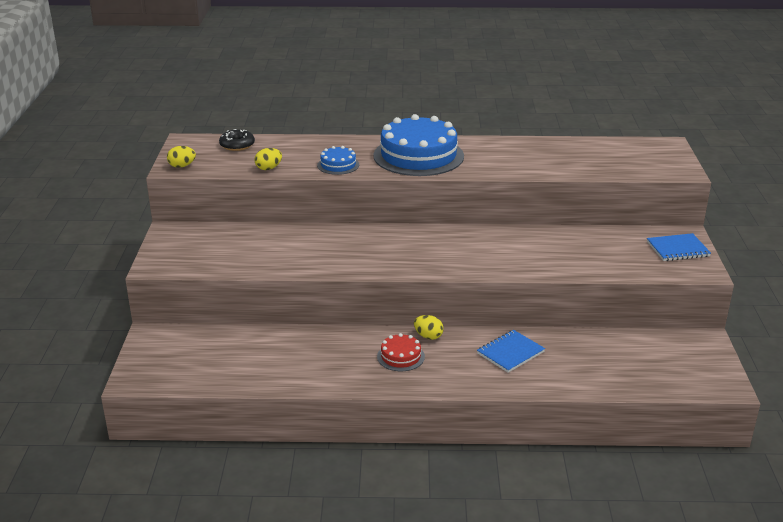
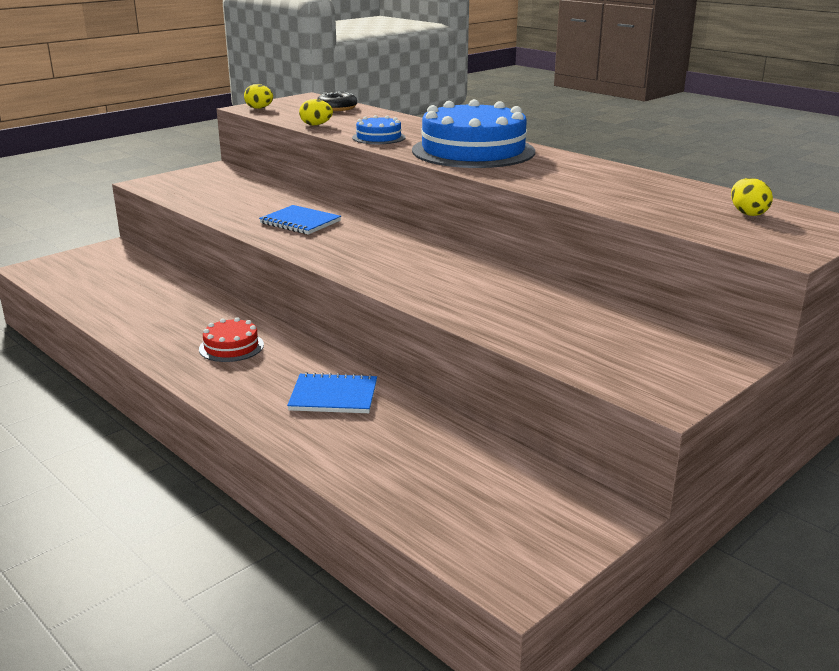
camera: 45 degrees right, 5 degrees down
yellow egg [414,315,444,340] -> yellow egg moved to [731,178,773,216]
blue notebook [647,233,711,261] -> blue notebook moved to [259,205,341,235]

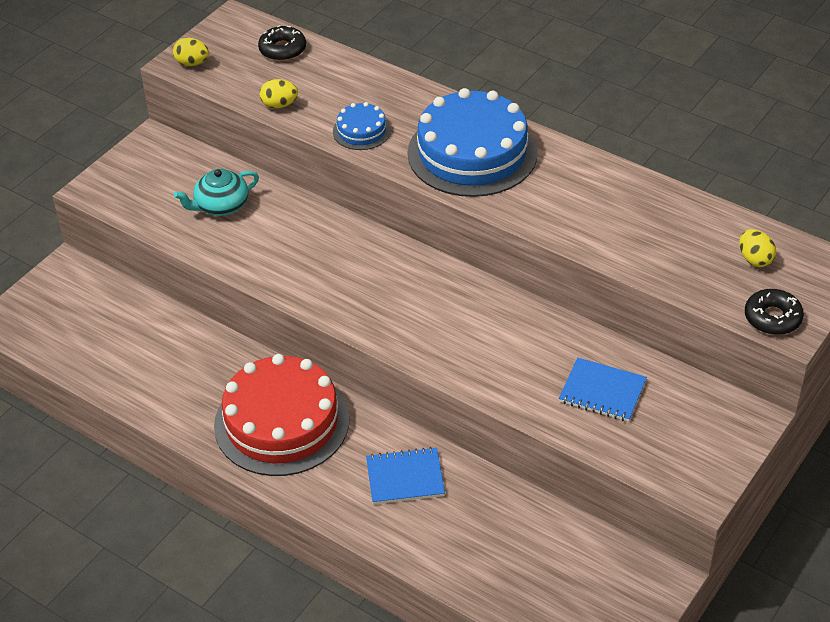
camera: 10 degrees left, 20 degrees up
red cake [199,317,264,362] -> red cake [214,354,349,476], size x2.19
blue notebook [259,205,341,235] -> blue notebook moved to [559,357,647,422]
none -> turquoise teapot [174,169,259,216]
none -> black donut [745,289,804,335]

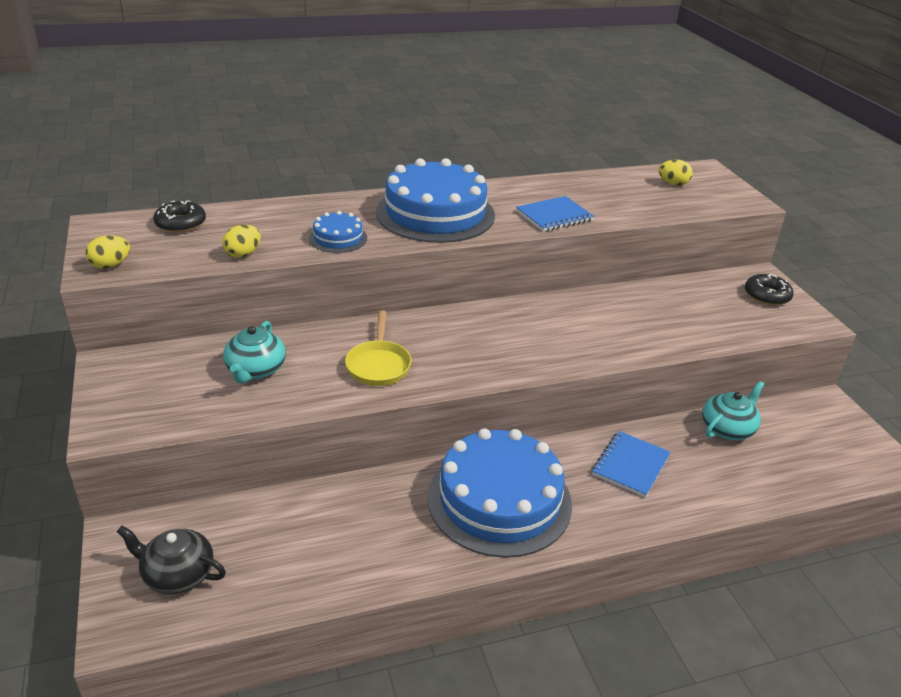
camera: 55 degrees left, 10 degrees down
red cake [214,354,349,476] -> blue cake [428,428,572,558]
blue notebook [559,357,647,422] -> blue notebook moved to [516,196,594,232]
black donut [745,289,804,335] -> black donut moved to [745,274,793,305]
none -> black teapot [117,526,226,594]
none -> yellow pan [345,310,412,386]
none -> turquoise teapot [702,381,765,440]

